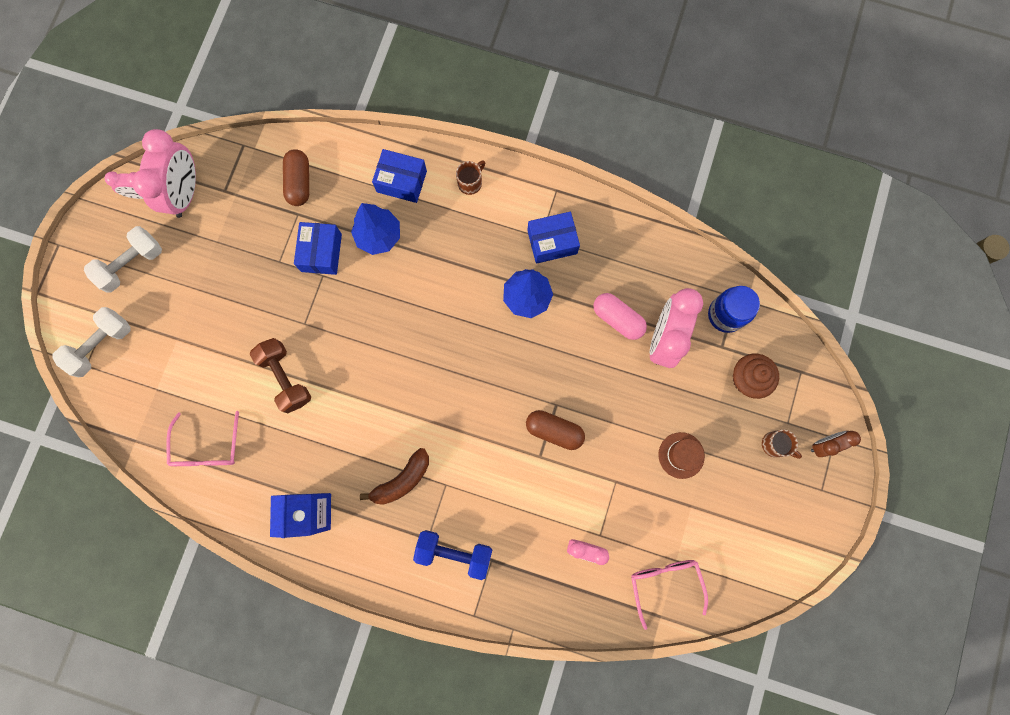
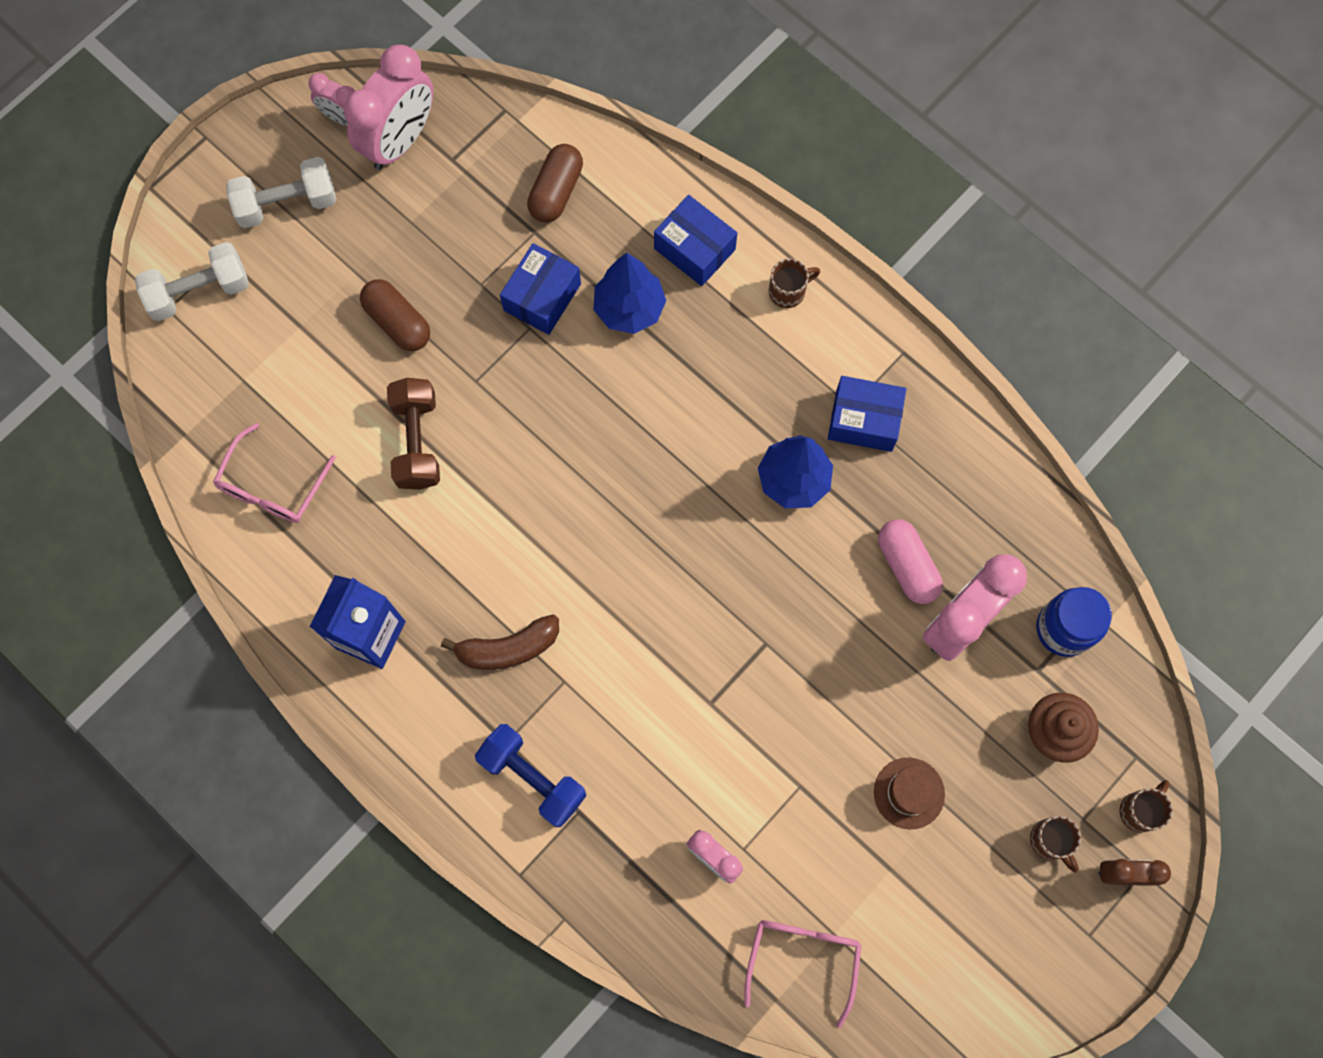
camera: 25 degrees right, 5 degrees down
brown capsule [526,410,585,450] -> brown capsule moved to [360,279,430,351]
none -> brown mug [1120,780,1173,832]

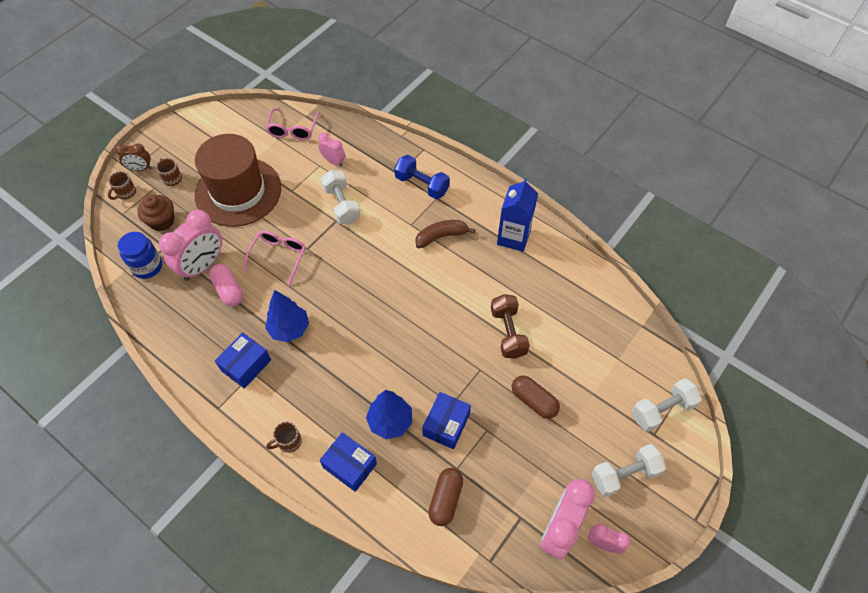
camera: 175 degrees right, 15 degrees down
pink glasses [213,423,336,523] -> pink glasses moved to [244,230,306,286]
blue box [828,376,906,452] -> blue box turned 60 degrees counterclockwise [215,332,271,389]
brown hat [874,758,945,829] -> brown hat [195,134,281,227], size x2.48
none -> white dumbbell [321,170,360,224]

